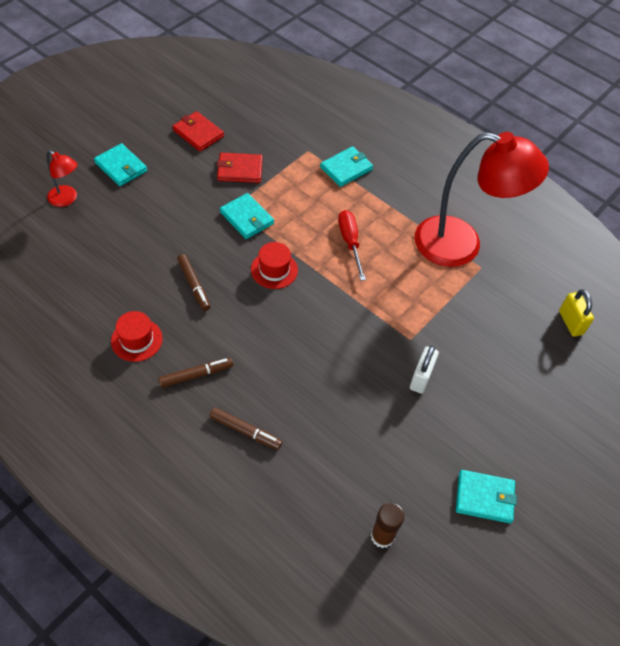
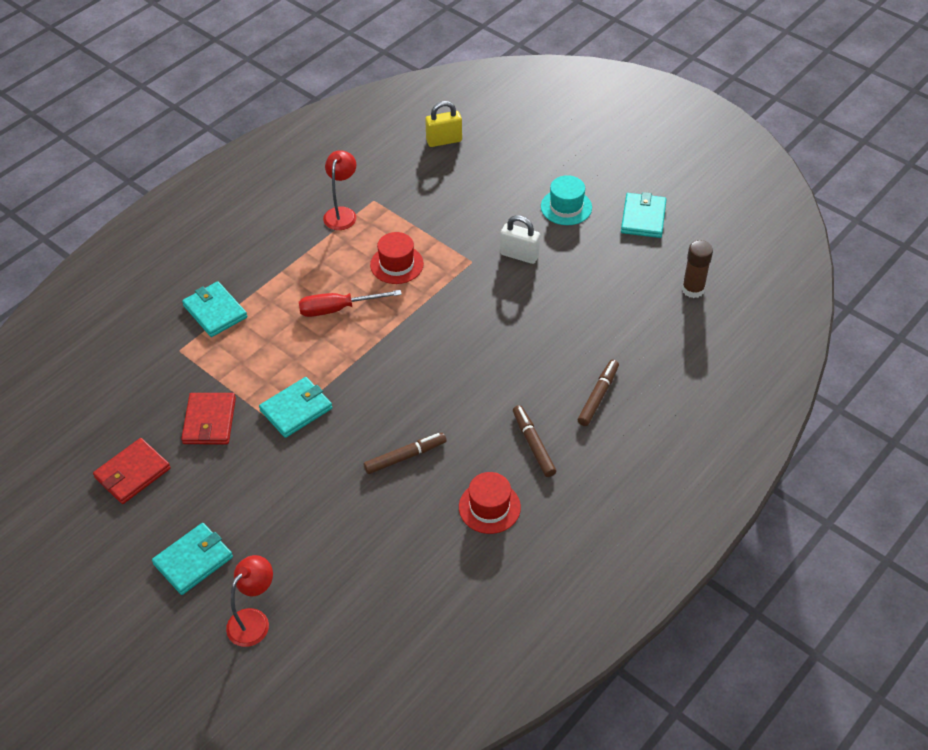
camera: 85 degrees left, 5 degrees down
red hat [251,242,298,289] -> red hat moved to [370,232,424,284]
red lamp [415,132,549,267] -> red lamp [323,150,356,230], size x0.44
none -> turquoise hat [541,175,592,225]

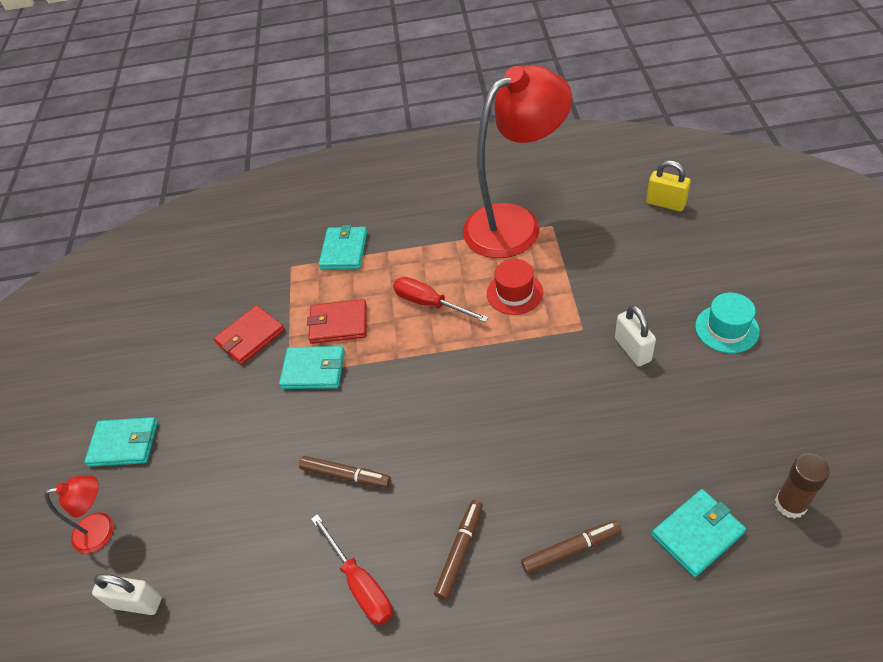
camera: 50 degrees right, 0 degrees up
red wallet [93,438,171,504] -> red wallet moved to [307,299,367,344]
red lamp [323,150,356,230] -> red lamp [463,65,572,258], size x2.26
red hat [459,472,521,534] -> red screwdriver [311,514,393,625]
turquoise wallet [621,192,667,238] -> turquoise wallet moved to [651,489,746,577]
none -> white padlock [92,574,162,615]

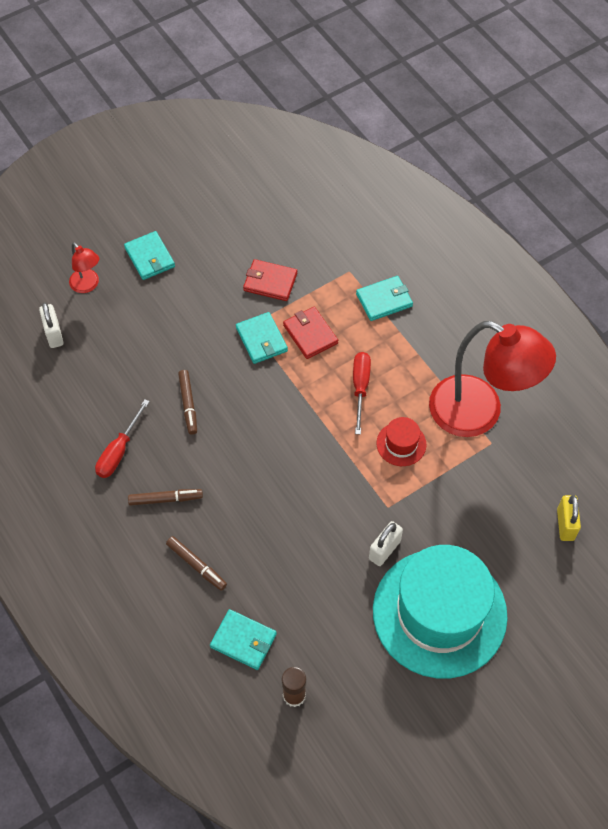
camera: 55 degrees right, 10 degrees up
turquoise hat [695,293,760,353] -> turquoise hat [373,545,508,678], size x2.50

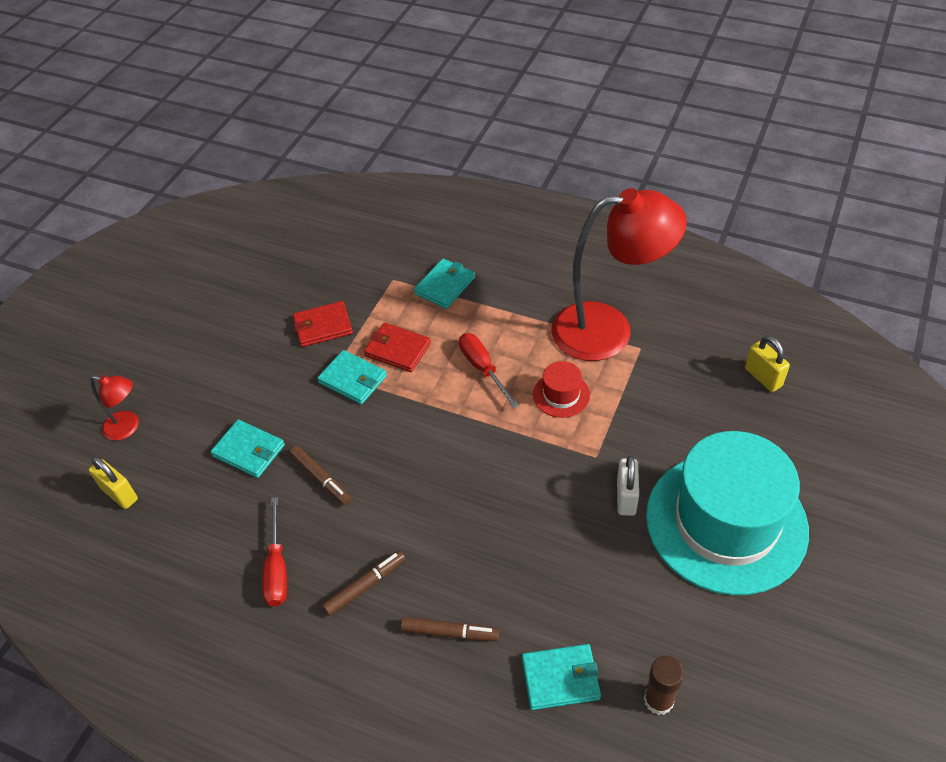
camera: 30 degrees left, 10 degrees down
white padlock [39,302,63,348] -> yellow padlock [89,456,138,509]
turquoise wallet [124,231,175,280] -> turquoise wallet moved to [210,419,285,478]

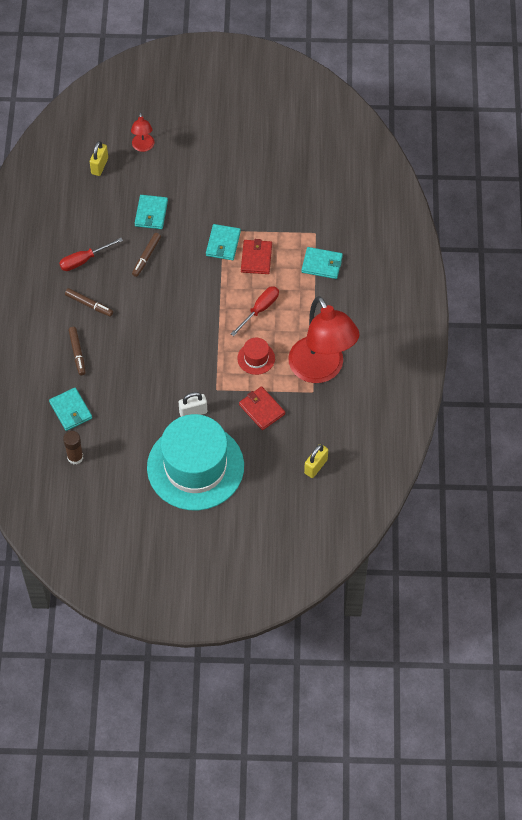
camera: 65 degrees right, 10 degrees up
red wallet [293,301,353,347] -> red wallet moved to [239,386,285,430]

